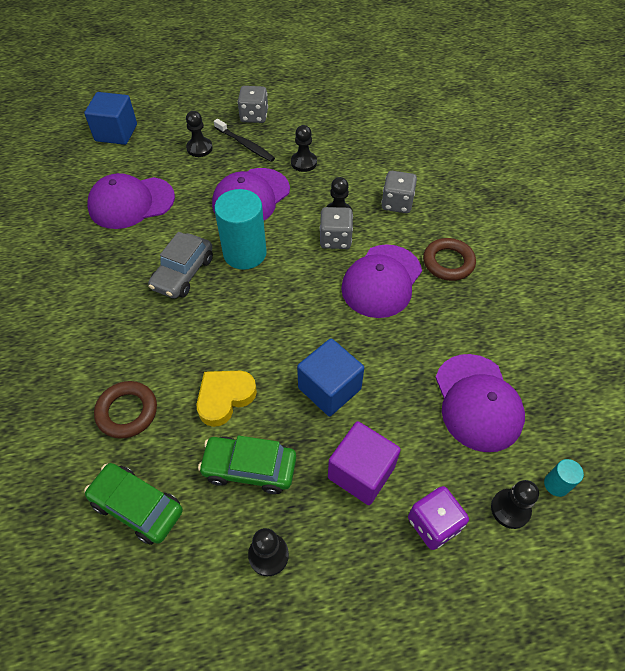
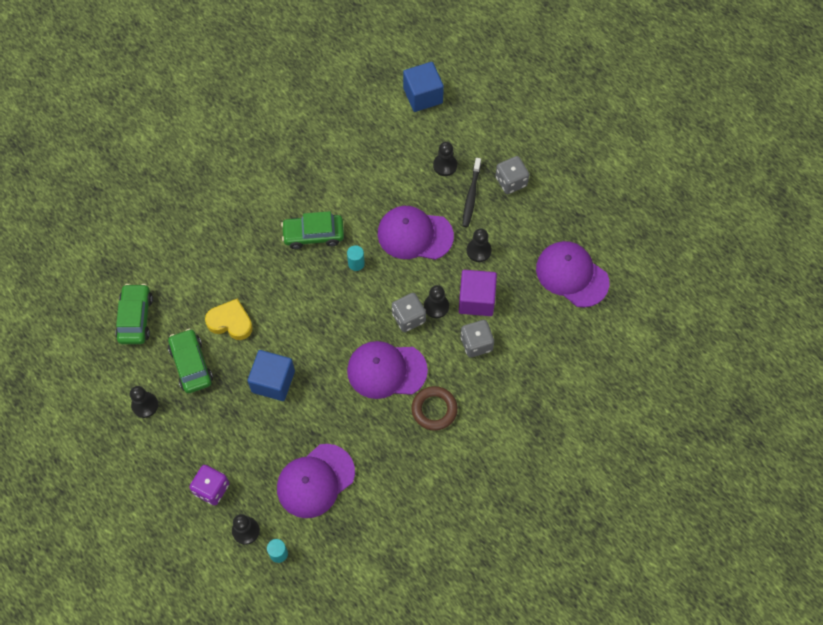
camera: 60 degrees right, 10 degrees up
purple cap [87,173,175,229] -> purple cap moved to [536,241,609,308]
brown ring [94,381,157,439] -> none
grey car [148,232,213,298] -> green car [281,211,344,249]
turquoise cylinder [214,189,267,270] -> turquoise cylinder [347,245,365,271], size x0.45
purple cube [328,421,401,505] -> purple cube moved to [459,270,497,316]

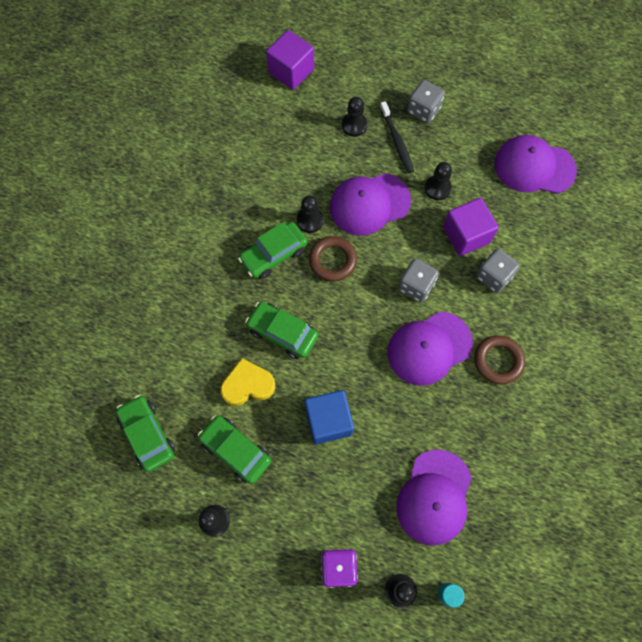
camera: 30 degrees left, 5 degrees up
turquoise cylinder [347,245,365,271] -> brown ring [309,236,357,281]
blue cube [403,62,444,112] -> purple cube [266,30,314,90]
black pawn [424,285,449,318] -> black pawn moved to [297,195,324,233]
none -> green car [245,302,318,359]

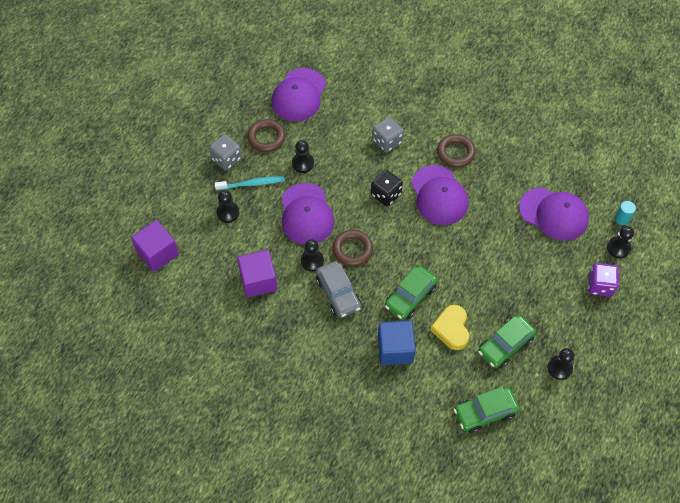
camera: 80 degrees left, 10 degrees down
green car [238,222,308,279] -> grey car [316,261,361,318]
blue cube [304,390,354,444] -> blue cube moved to [378,321,416,365]
black toothbrush [380,101,414,173] -> turquoise toothbrush [215,176,285,190]
grey dice [398,258,439,302] -> black dice [371,170,403,206]
purple cube [443,198,499,256] -> purple cube moved to [237,250,277,297]
none -> brown ring [247,119,286,152]

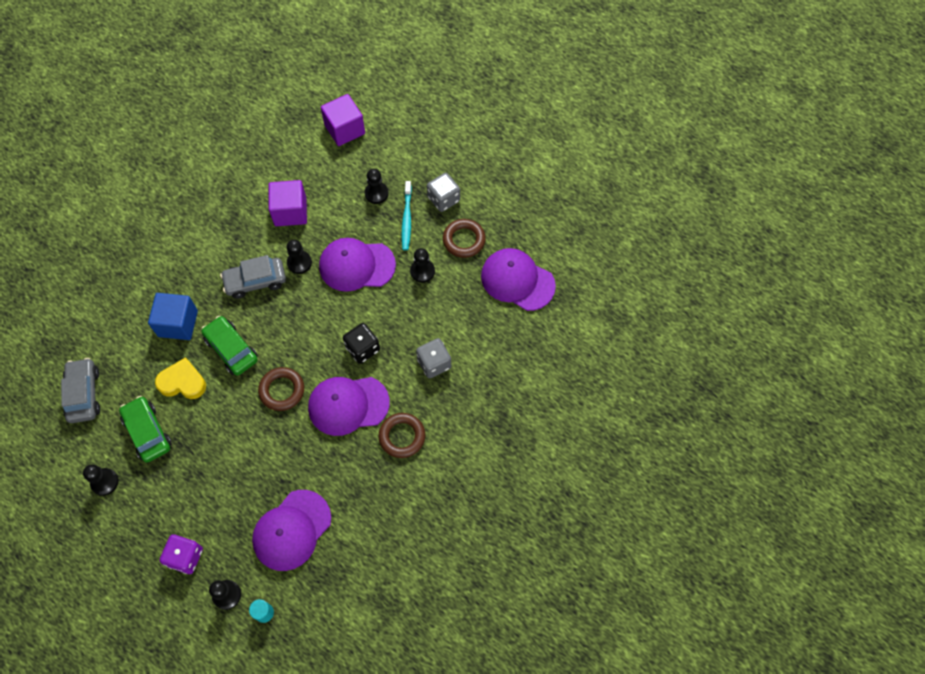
camera: 100 degrees right, 5 degrees up
brown ring [332,230,373,266] -> brown ring moved to [258,367,304,411]
green car [453,387,520,433] -> grey car [61,358,100,423]

